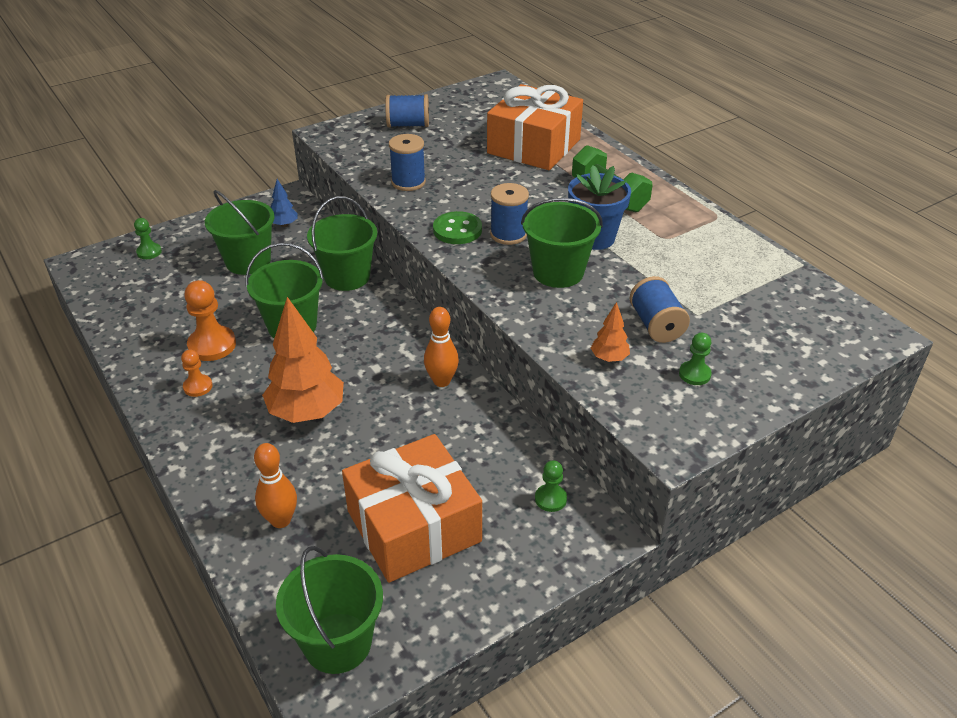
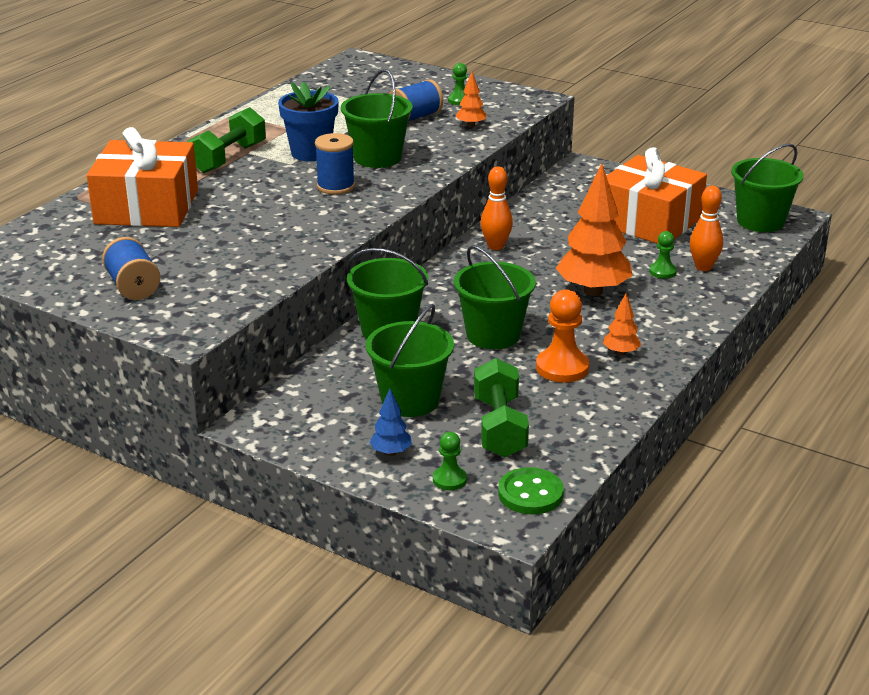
camera: 115 degrees left, 10 degrees down
orange pawn [181,350,213,397] -> orange tree [603,293,642,356]
blue tree [271,179,298,227] -> blue tree moved to [370,388,412,456]
blue spool [389,134,426,191] -> none
green button [433,211,482,244] -> green button moved to [498,467,564,514]
green pawn [535,460,567,512] -> green pawn moved to [649,231,677,279]
none -> green dumbbell [474,358,529,457]

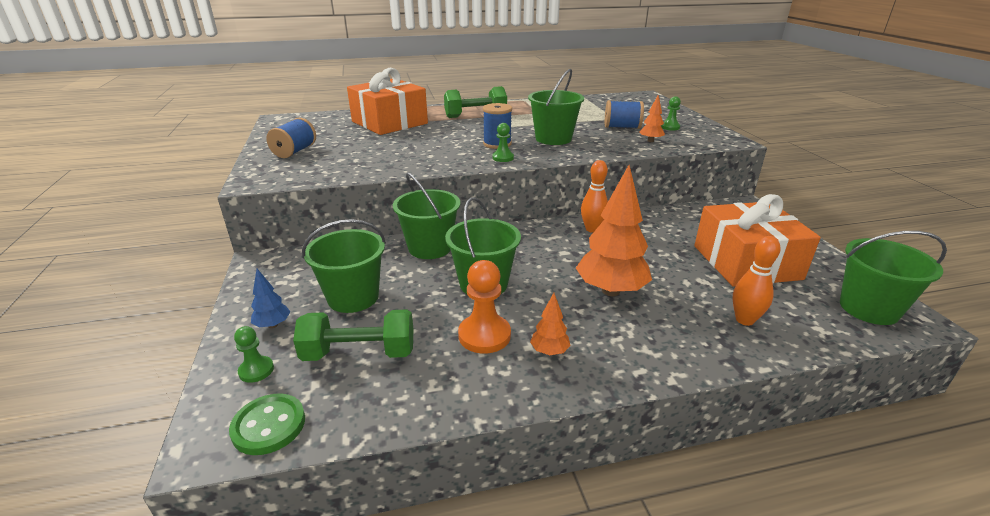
camera: 45 degrees right, 0 degrees up
blue flower pot [278,82,339,161] -> none
green dumbbell [474,358,529,457] -> green dumbbell turned 45 degrees clockwise [293,309,413,361]
green pawn [649,231,677,279] -> green pawn moved to [492,123,514,162]

